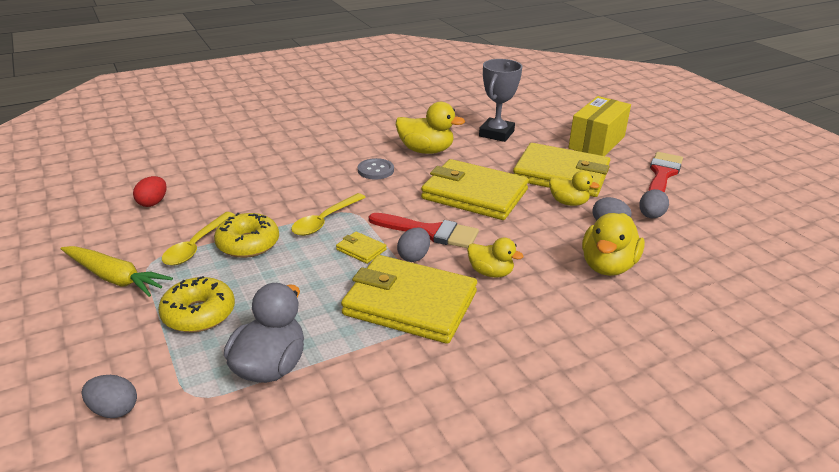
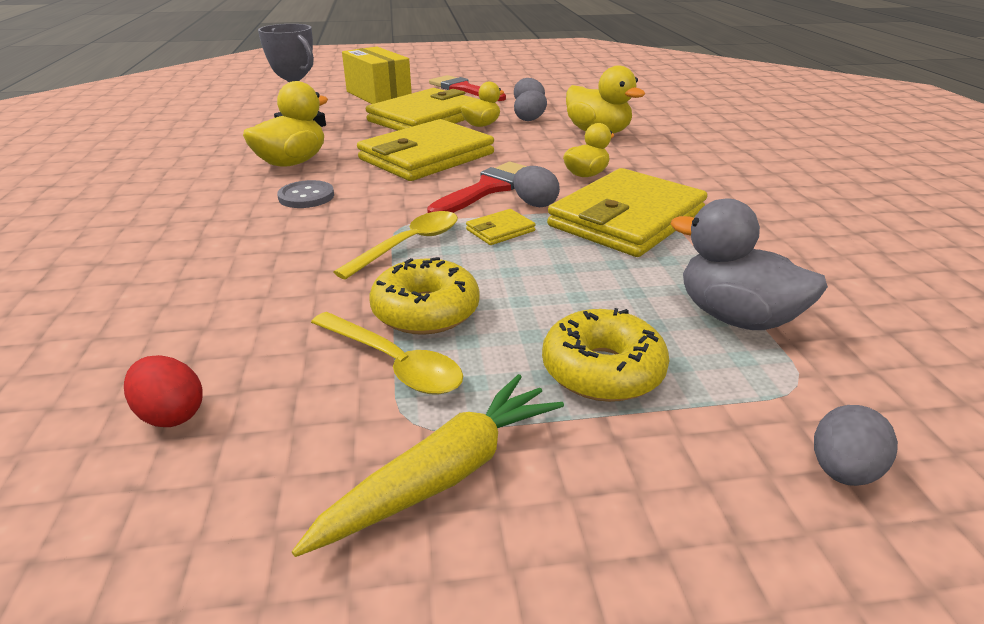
camera: 70 degrees left, 0 degrees up
yellow spoon [291,193,366,236] -> yellow spoon turned 105 degrees counterclockwise [334,211,458,280]

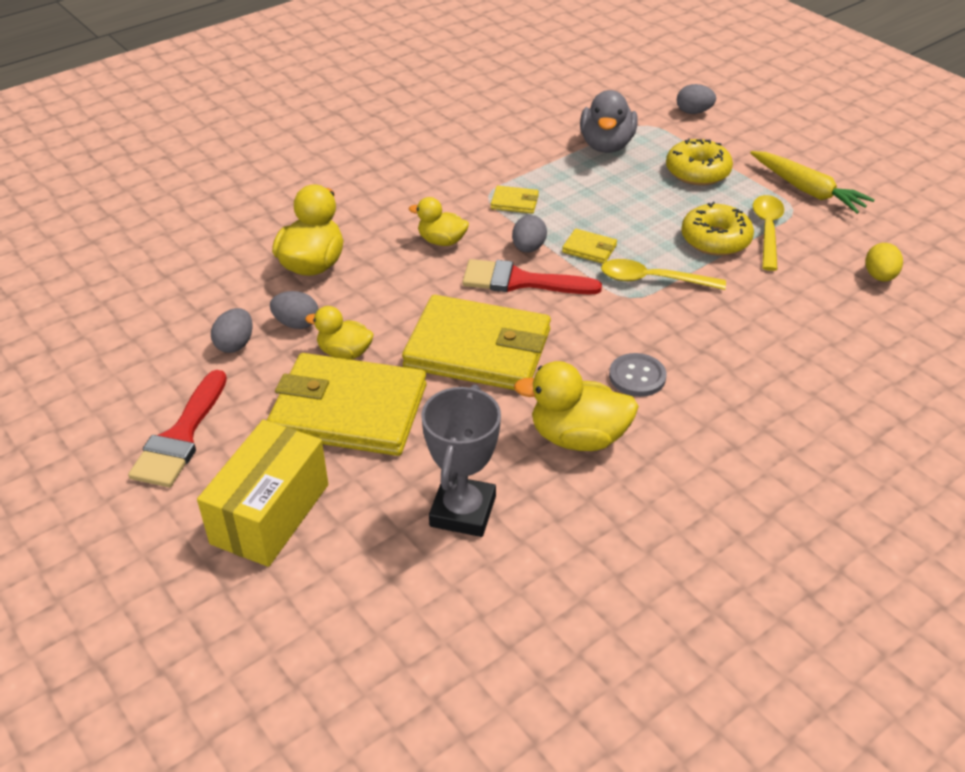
camera: 120 degrees left, 10 degrees up
red egg [124,355,203,427] -> yellow egg [865,243,903,281]
yellow carrot [292,374,564,557] -> yellow carrot turned 150 degrees counterclockwise [750,151,875,214]
yellow wallet [547,168,708,257] -> yellow wallet [491,186,539,214], size x0.40

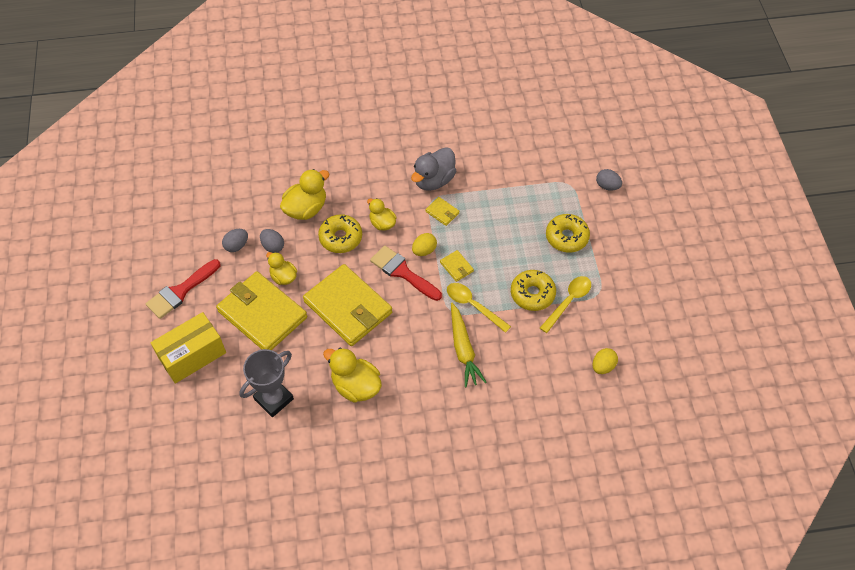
camera: 30 degrees right, 15 degrees up
grey egg [512,215,547,252] -> yellow egg [412,233,437,256]
grey duck [580,90,638,153] -> grey duck moved to [411,147,456,191]
grey button [609,353,666,397] -> none
yellow carrot [750,151,875,214] -> yellow carrot moved to [451,303,486,388]
none -> yellow donut [318,214,362,253]

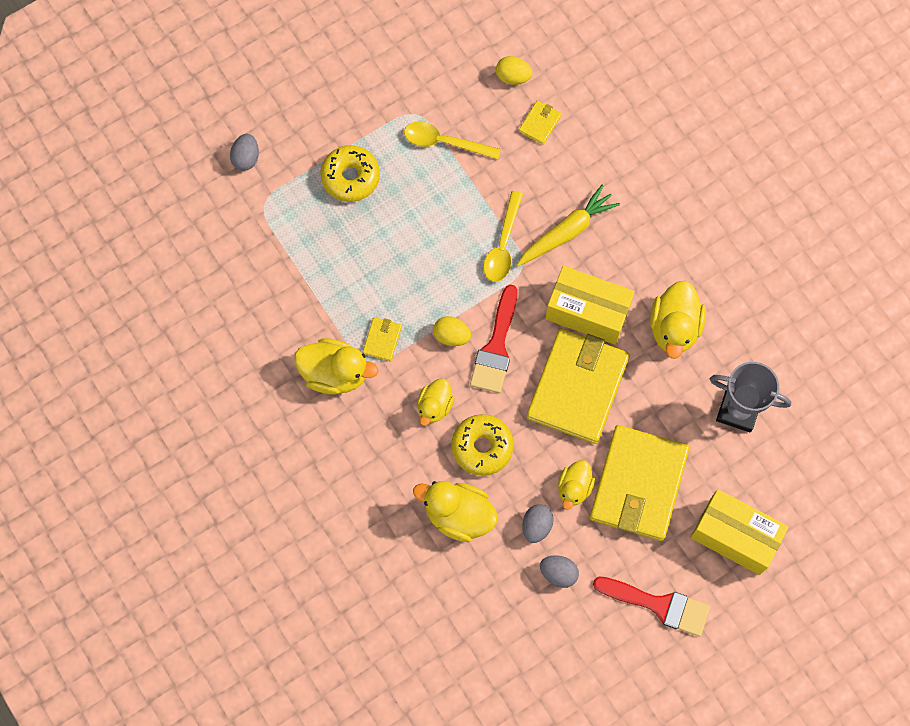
camera: 115 degrees left, 15 degrees up
grey duck [411,147,456,191] -> yellow duck [294,338,378,394]
yellow wallet [440,250,474,282] -> yellow wallet moved to [519,101,561,145]
yellow donut [511,270,556,311] -> none
none -> yellow box [545,266,635,345]

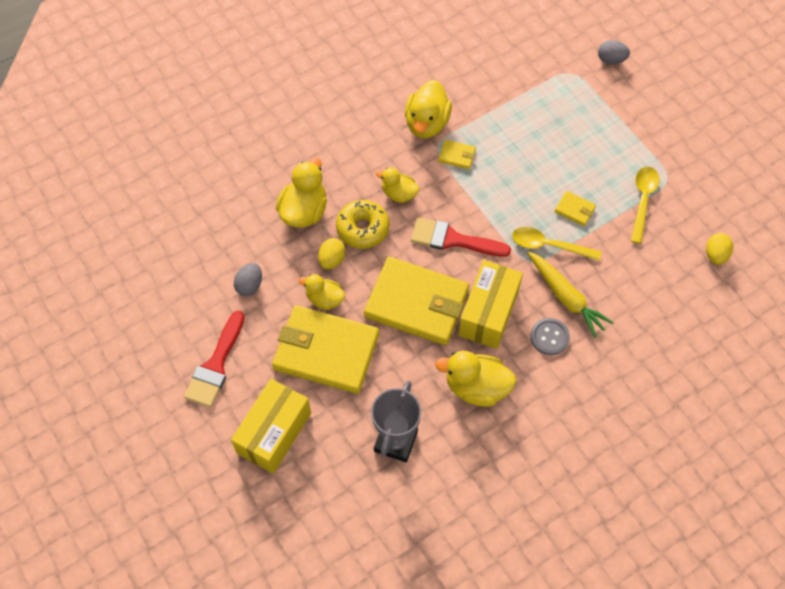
camera: 90 degrees right, 10 degrees down
yellow donut [320,145,380,202] -> none
yellow egg [433,316,471,346] -> yellow egg moved to [318,238,346,270]
yellow wallet [519,101,561,145] -> yellow wallet moved to [554,191,596,226]
grey egg [522,504,554,543] -> none
none -> grey button [530,318,570,355]

